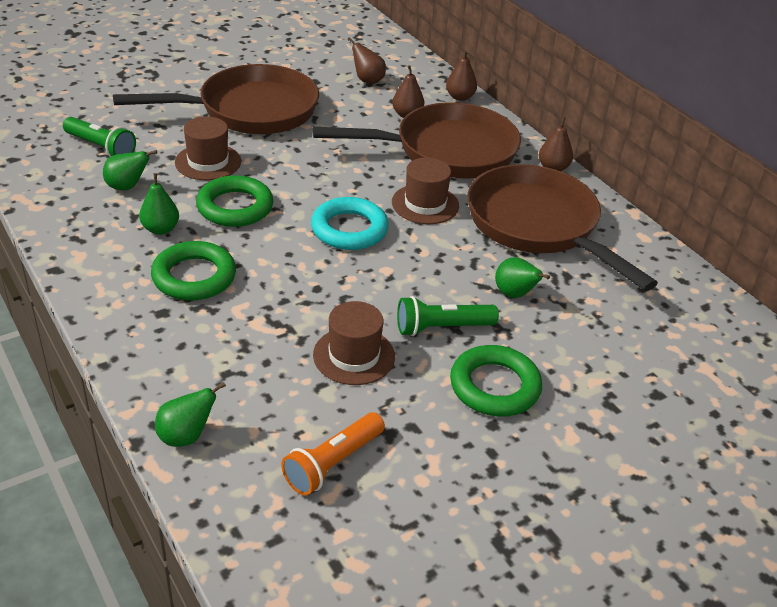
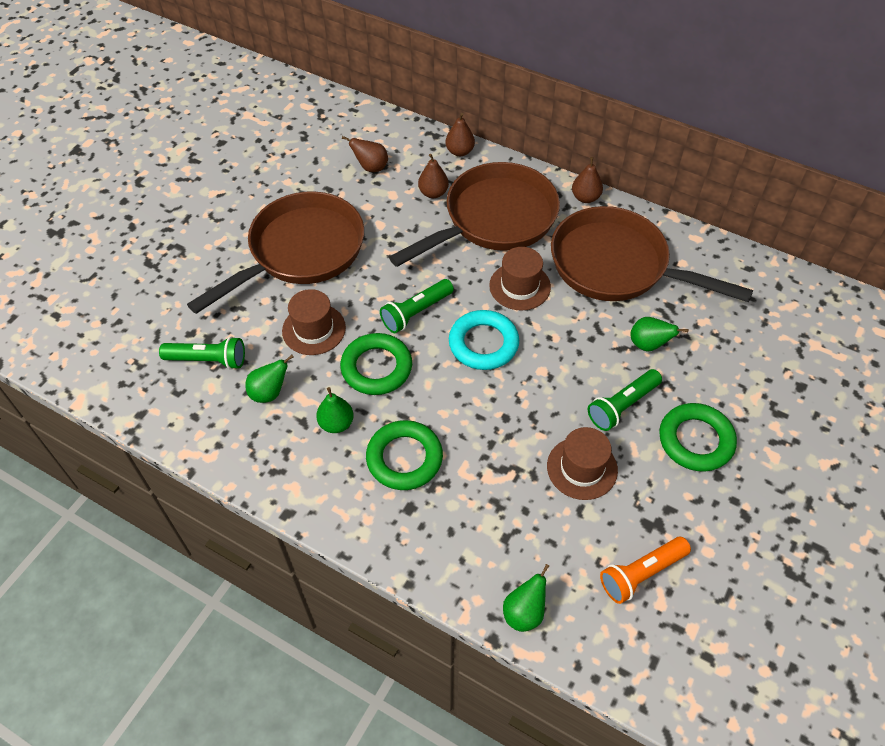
camera: 25 degrees left, 15 degrees up
orange flashlight [281,412,385,496] -> orange flashlight turned 45 degrees clockwise [600,537,691,604]
none -> green flashlight [380,279,454,333]

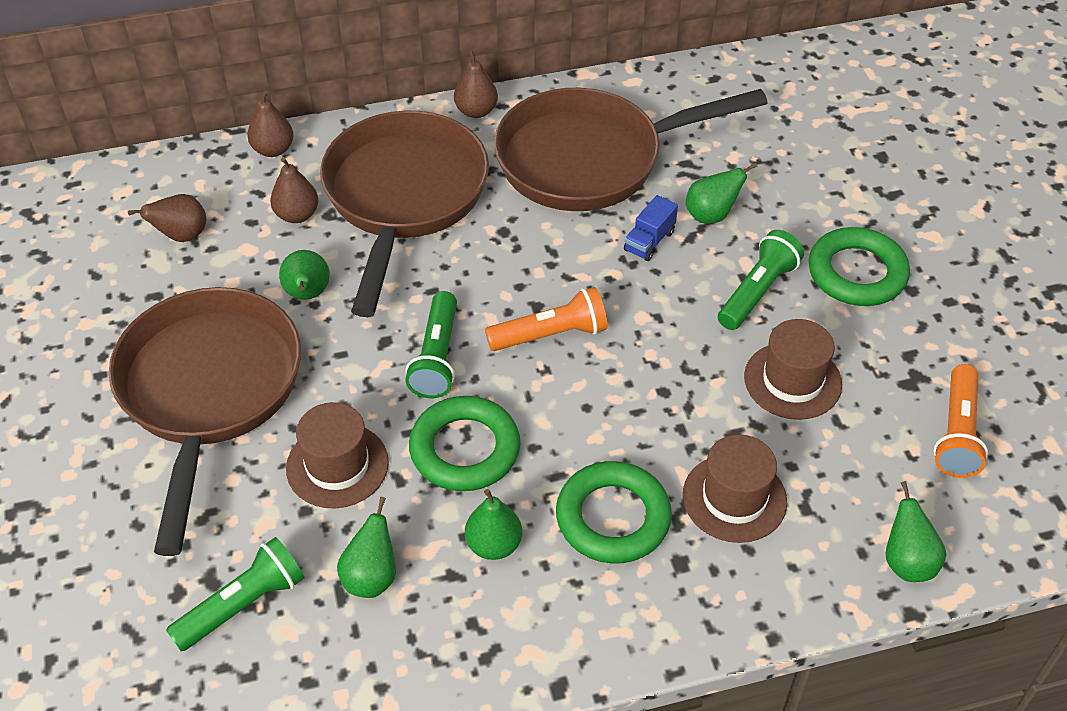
camera: 45 degrees left, 5 degrees down
turquoise ring [449,310,519,370] -> orange flashlight [485,287,608,351]
brown hat [489,247,551,310] -> brown hat moved to [683,435,787,543]
green flashlight [588,369,662,431] -> green flashlight turned 150 degrees counterclockwise [718,230,804,330]
none -> green pear [279,250,330,300]
none -> blue truck [624,195,678,261]

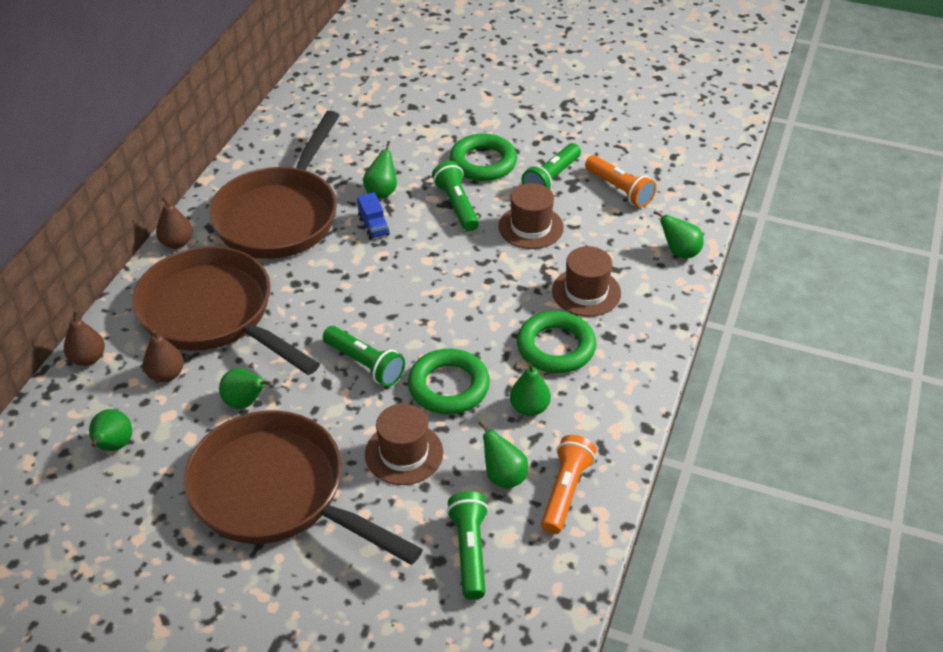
camera: 55 degrees left, 5 degrees down
brown pear [128,194,206,242] -> green pear [89,409,132,451]
orange flashlight [485,287,608,351] -> orange flashlight moved to [541,435,597,534]
none -> green flashlight [522,143,581,190]

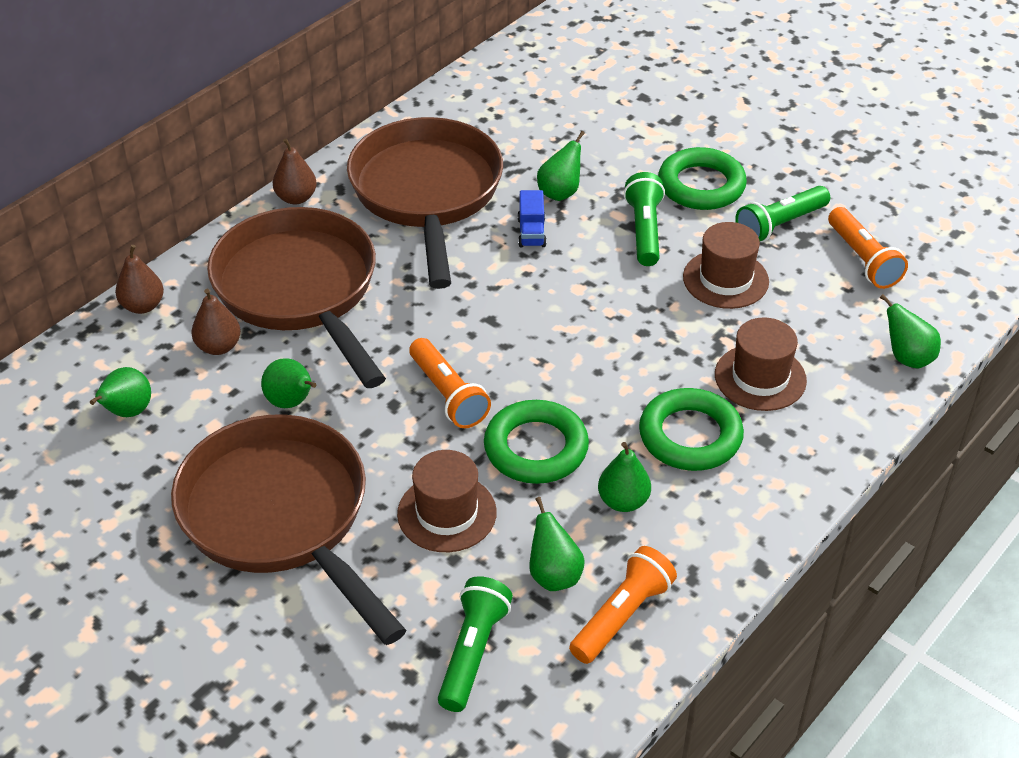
camera: 20 degrees right, 0 degrees up
brown pan [209,111,340,259] -> brown pan turned 135 degrees clockwise [347,117,503,289]
green flashlight [323,326,405,387] -> orange flashlight [409,338,491,428]

